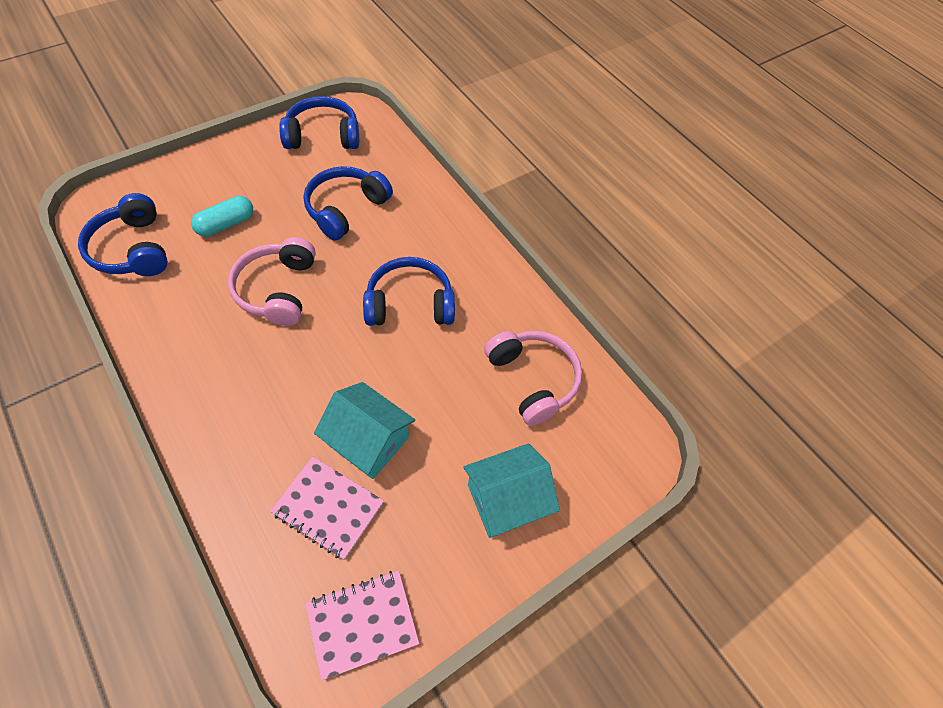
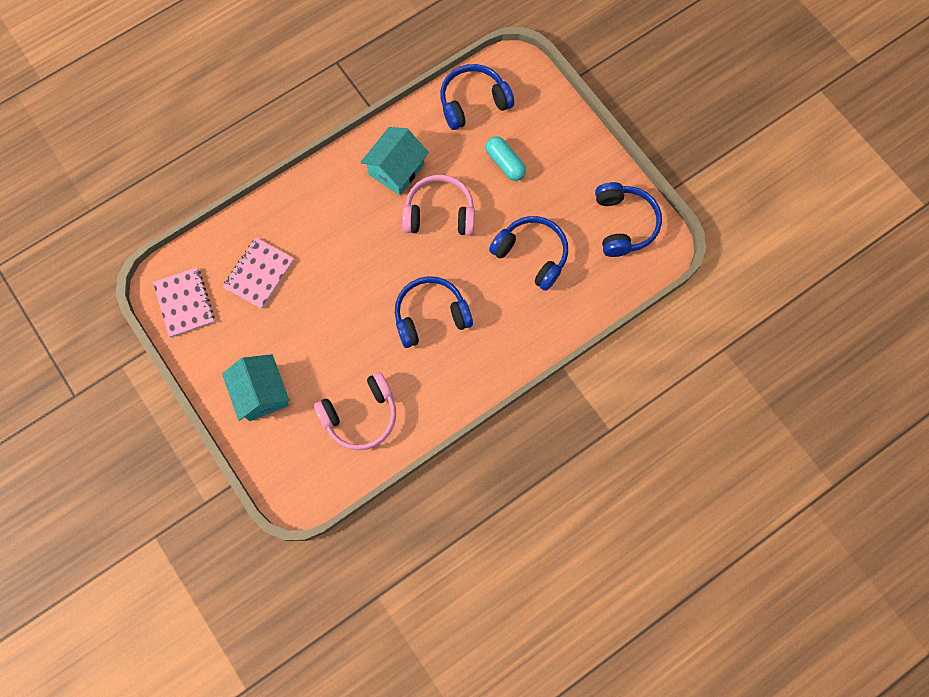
camera: 95 degrees right, 15 degrees up
turquoise house [314,382,415,479] -> turquoise house moved to [361,127,429,195]
blue headphones [363,257,455,326] -> blue headphones turned 105 degrees counterclockwise [395,276,473,348]

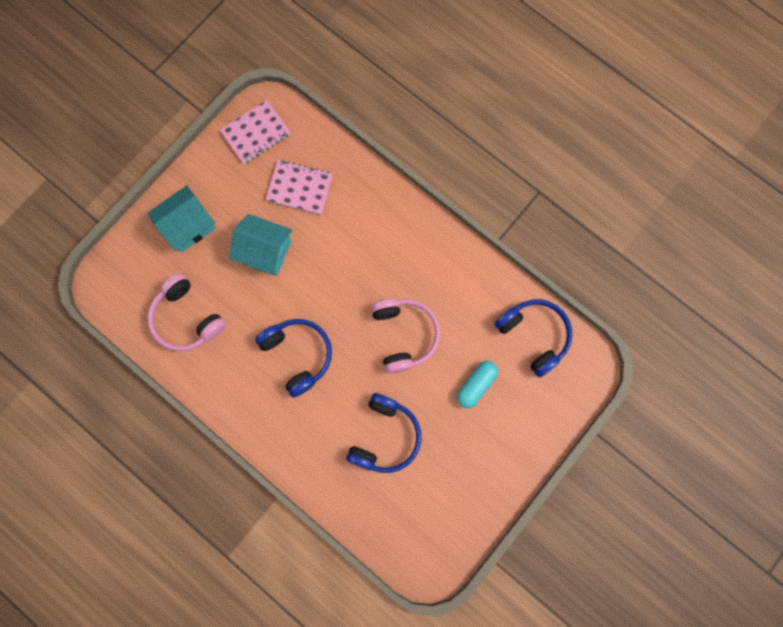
camera: 75 degrees right, 5 degrees up
turquoise house [361,127,429,195] -> turquoise house moved to [229,214,292,276]
blue headphones [595,182,662,257] -> none

